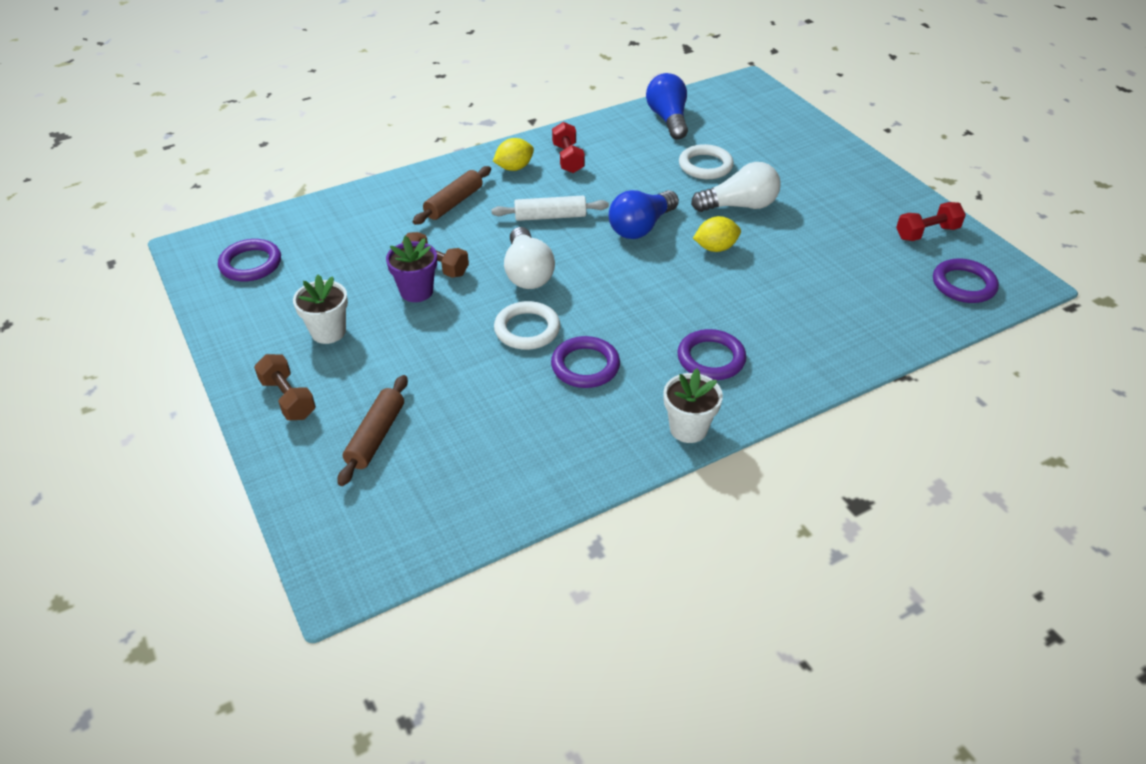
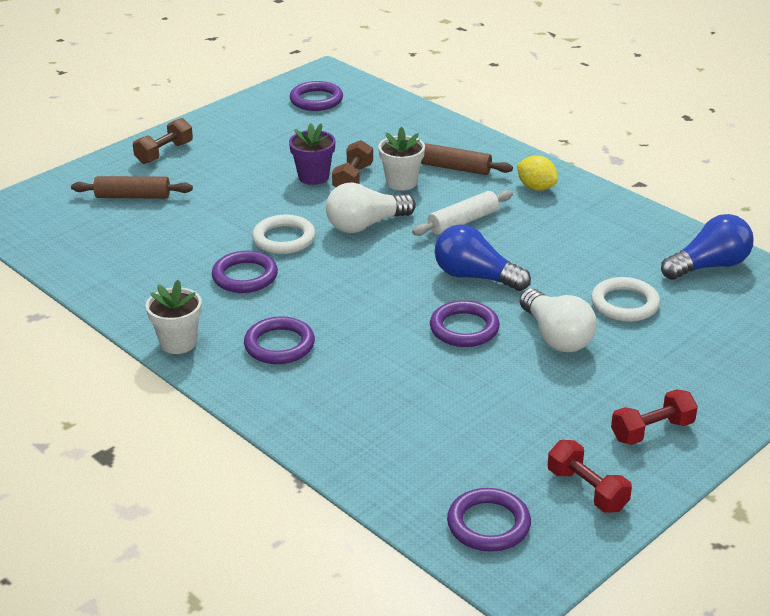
camera: 75 degrees right, 10 degrees down
white flower pot [293,275,348,344] -> white flower pot moved to [378,127,425,191]
white rolling pin [491,196,609,221] -> white rolling pin turned 75 degrees clockwise [412,190,513,236]
red dumbbell [552,122,585,173] -> red dumbbell moved to [611,389,698,445]
yellow lemon [693,216,741,252] -> purple ring [430,301,500,347]

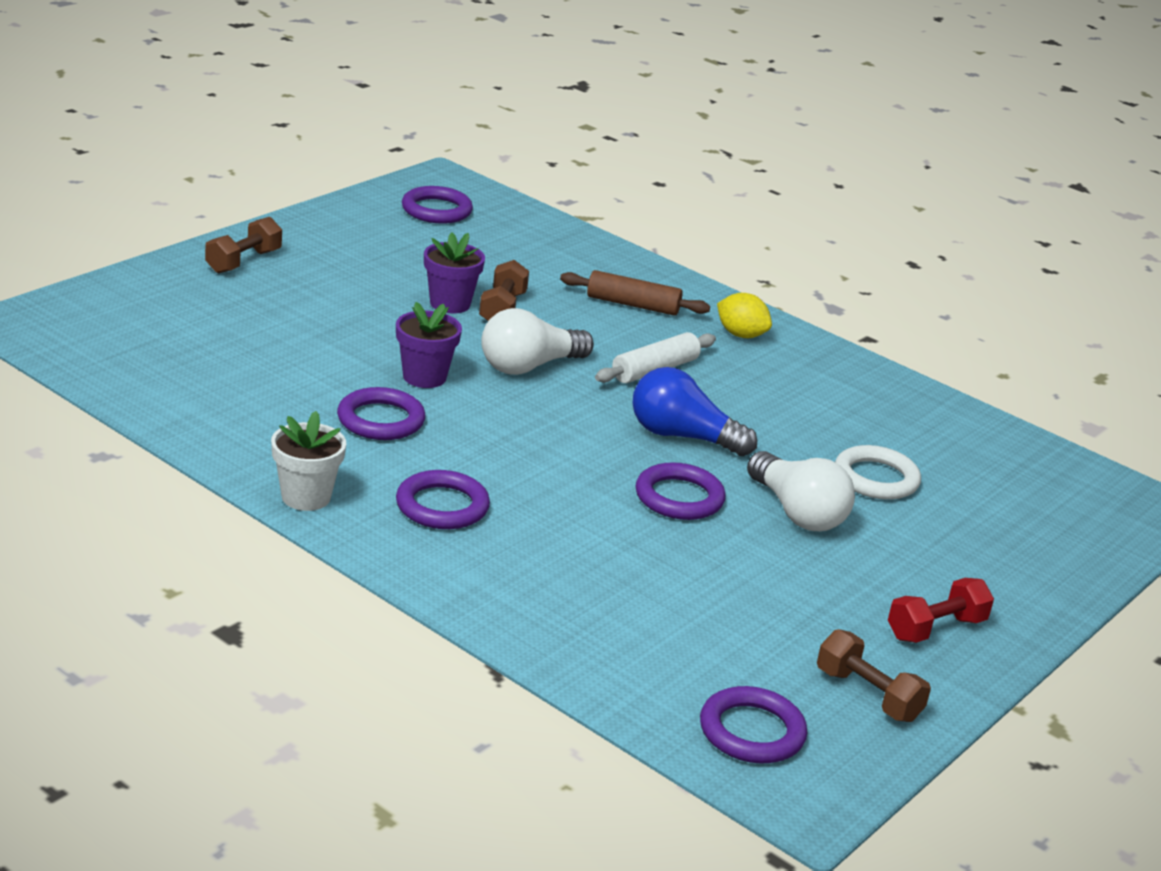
camera: 10 degrees left, 5 degrees down
brown rolling pin [71,176,193,199] -> none
white ring [252,215,316,254] -> purple flower pot [396,302,462,388]
white flower pot [378,127,425,191] -> none
red dumbbell [548,440,632,513] -> brown dumbbell [817,629,931,722]
blue light bulb [661,214,754,280] -> none

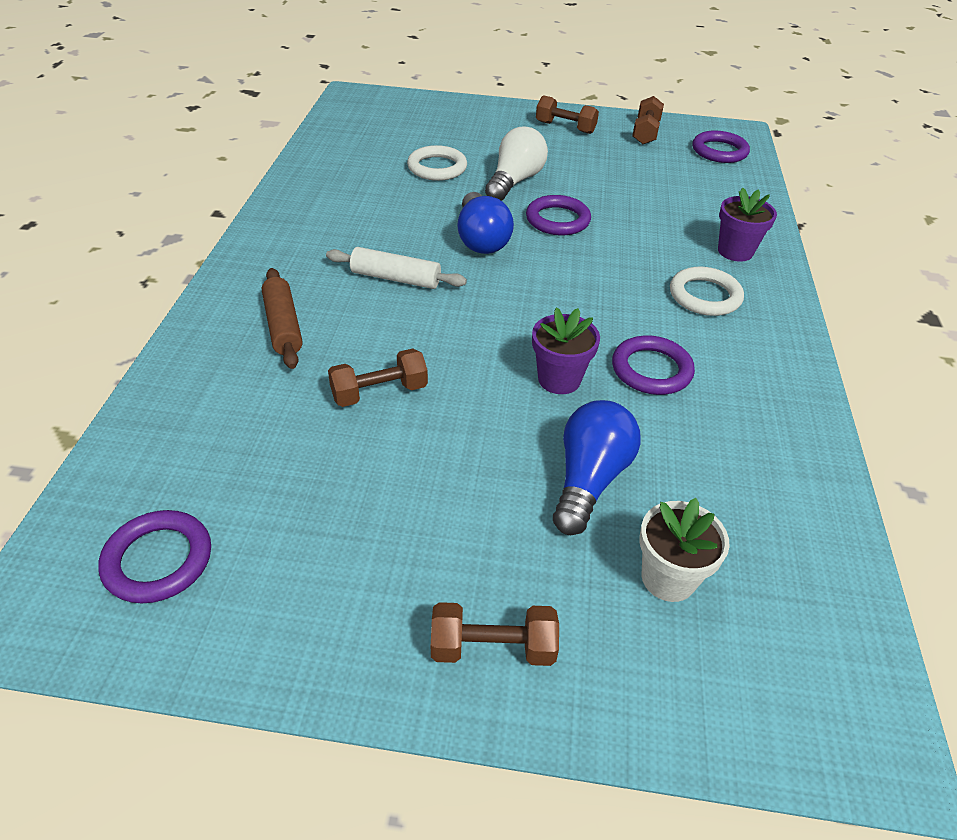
camera: 120 degrees left, 15 degrees up
white flower pot [271,411,346,511] -> white flower pot moved to [639,498,730,602]
purple ring [396,470,490,529] -> white ring [670,267,744,316]
purple flower pot [424,233,485,313] -> purple flower pot moved to [718,188,777,262]
white light bulb [481,308,594,375] -> none
yellow lemon [717,293,772,338] -> none
red dumbbell [888,578,994,643] -> brown dumbbell [536,95,599,134]
none -> blue light bulb [553,400,641,535]

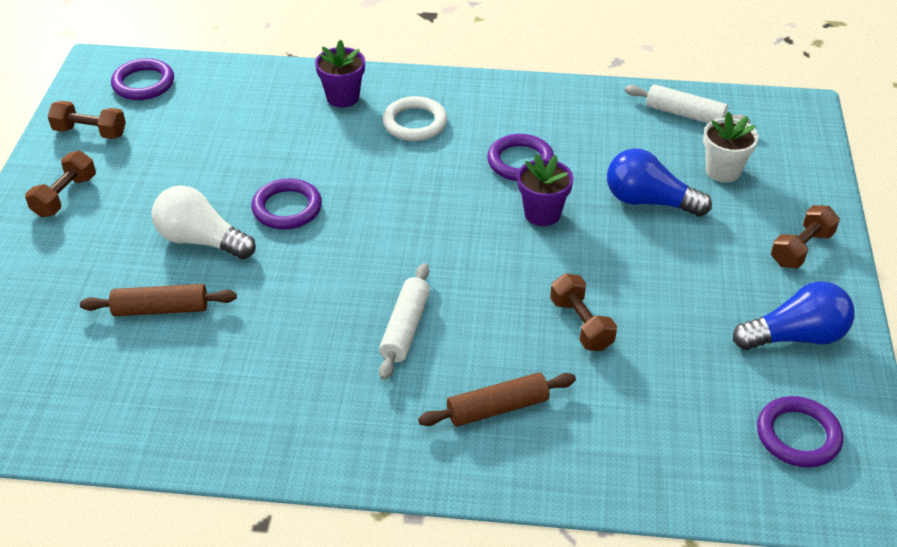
camera: 90 degrees left, 0 degrees up
white ring [407,145,467,181] -> brown rolling pin [80,284,237,316]
brown dumbbell [431,602,559,666] -> brown dumbbell turned 45 degrees clockwise [771,205,840,269]
blue light bulb [457,192,514,254] -> blue light bulb moved to [733,281,855,350]
none -> white rolling pin [625,84,751,124]

